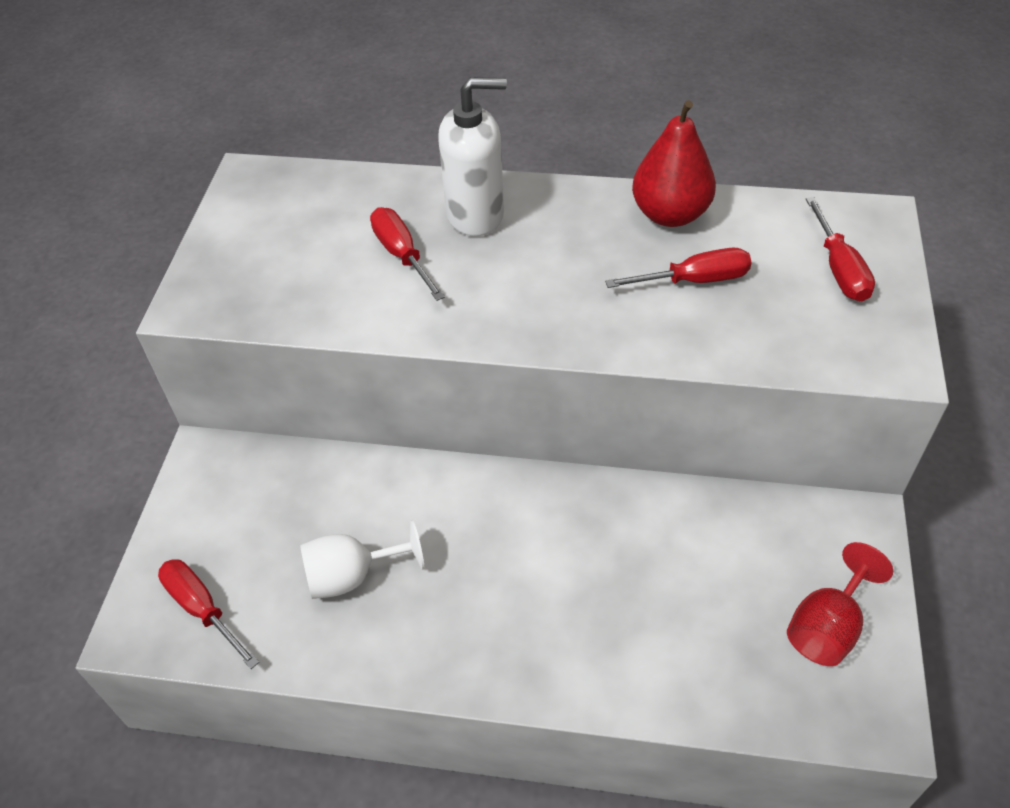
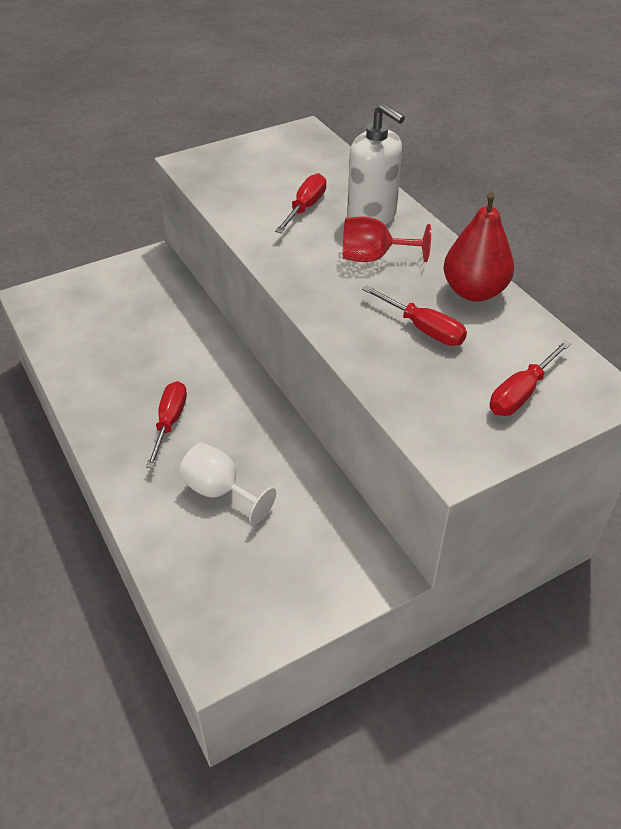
camera: 50 degrees right, 5 degrees down
red screwdriver [158,559,259,669] -> red screwdriver moved to [146,381,187,468]
white goblet [300,520,424,599] -> white goblet moved to [179,443,276,524]
red goblet [787,542,893,666] -> red goblet moved to [343,217,431,262]

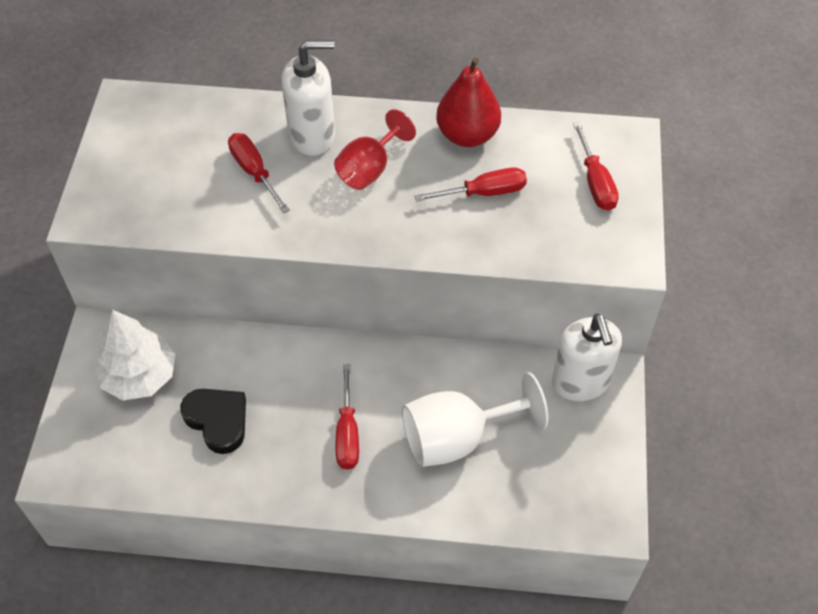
camera: 55 degrees left, 10 degrees up
red screwdriver [146,381,187,468] -> red screwdriver turned 135 degrees counterclockwise [336,364,359,470]
white goblet [179,443,276,524] -> white goblet [402,372,549,467], size x1.51
none -> white tree [95,310,175,400]
none -> black heart [180,389,246,454]
none -> white soap dispenser [552,313,622,401]

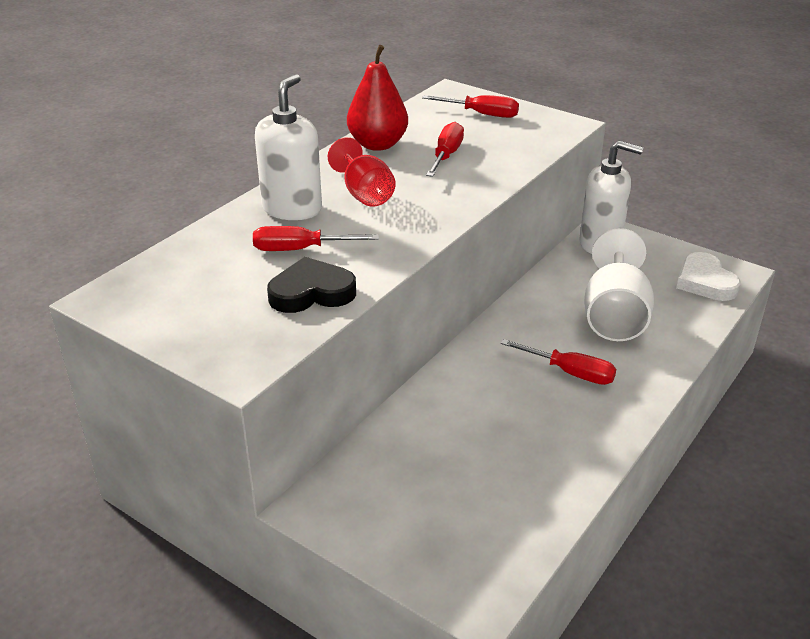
camera: 60 degrees left, 20 degrees down
white tree [95,310,175,400] -> none
black heart [180,389,246,454] -> black heart moved to [267,257,356,313]
none -> white heart [676,252,741,301]

